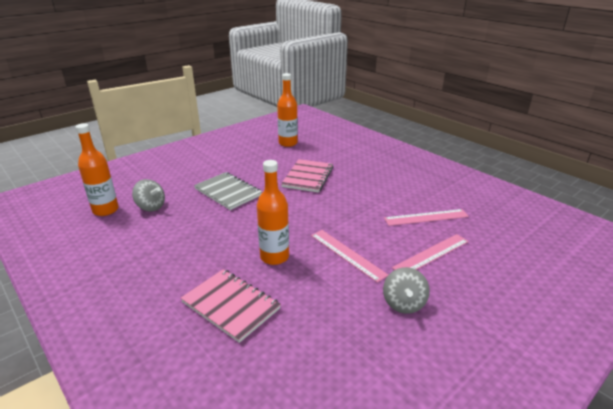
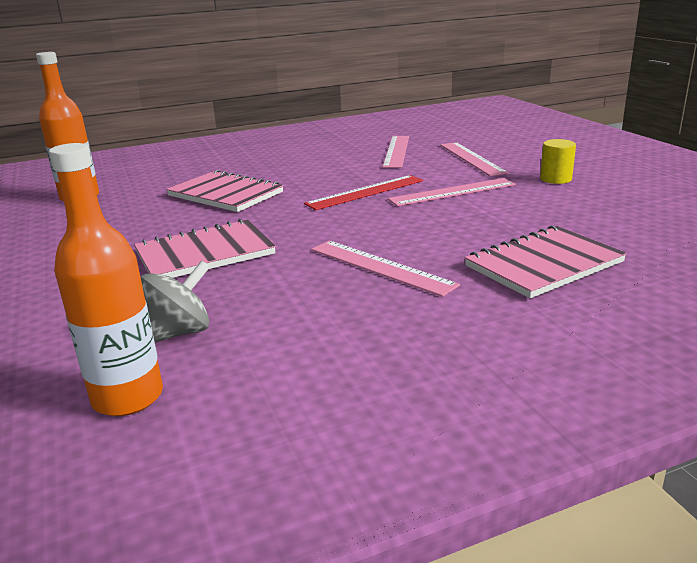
camera: 70 degrees left, 5 degrees down
grey notebook [194,172,262,210] -> pink notebook [134,219,276,278]
orange bottle [257,160,289,265] -> none
grey spinning top [383,267,430,314] -> yellow cylinder [540,139,576,184]
none -> red ruler [304,175,423,210]
none -> pink ruler [311,241,460,297]

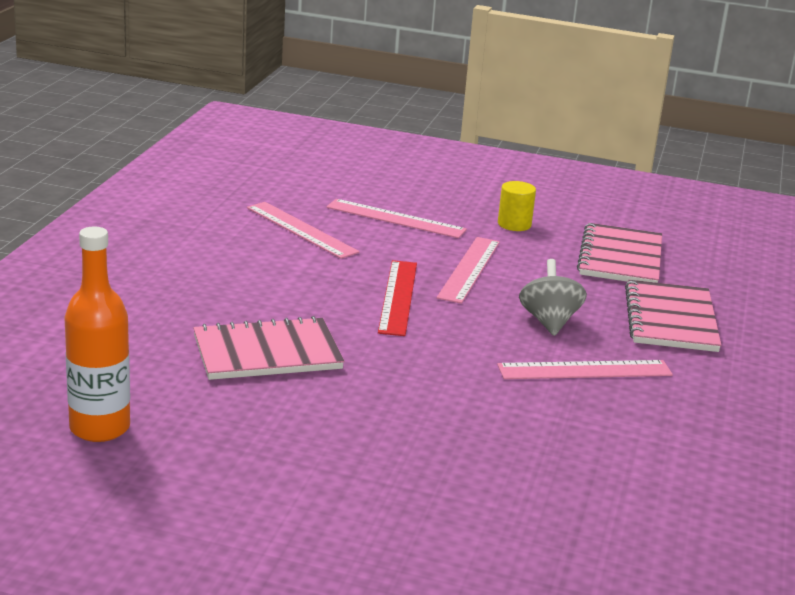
camera: 55 degrees left, 0 degrees up
orange bottle [49,143,163,416] -> none
pink notebook [134,219,276,278] -> pink notebook moved to [577,223,662,283]
grey spinning top [140,260,210,342] -> grey spinning top moved to [519,259,587,336]

